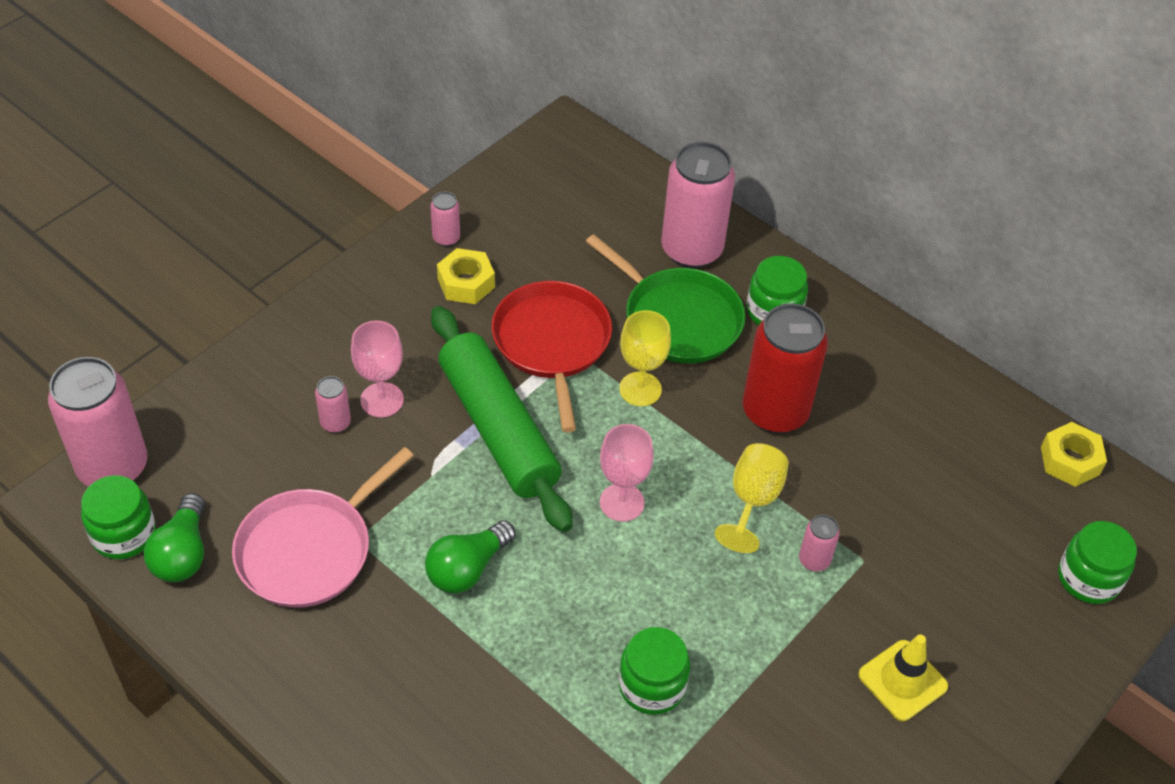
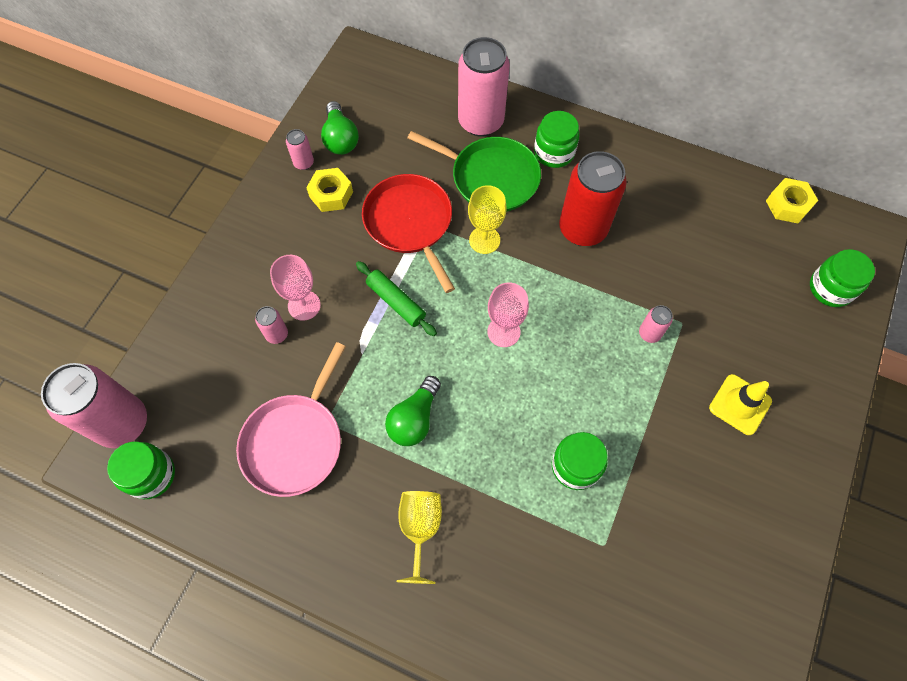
camera: 15 degrees left, 15 degrees up
green light bulb [144,493,205,582] -> green light bulb moved to [321,101,359,155]
green rolling pin [431,306,572,532] -> green rolling pin [356,261,437,336], size x0.50
yellow goblet [715,443,789,553] -> yellow goblet moved to [397,491,442,584]

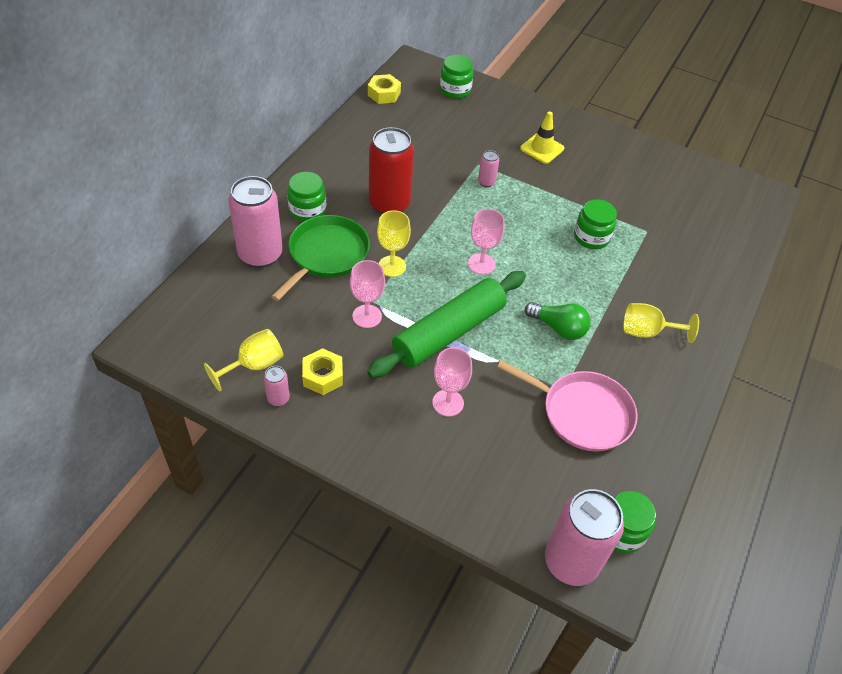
camera: 90 degrees left, 15 degrees down
pink can [255,306,288,344] -> none
green light bulb [321,101,359,155] -> yellow goblet [204,329,283,391]
green rolling pin [356,261,437,336] -> green rolling pin [367,271,526,378], size x1.99
red pan [362,174,455,293] -> pink goblet [350,260,385,328]

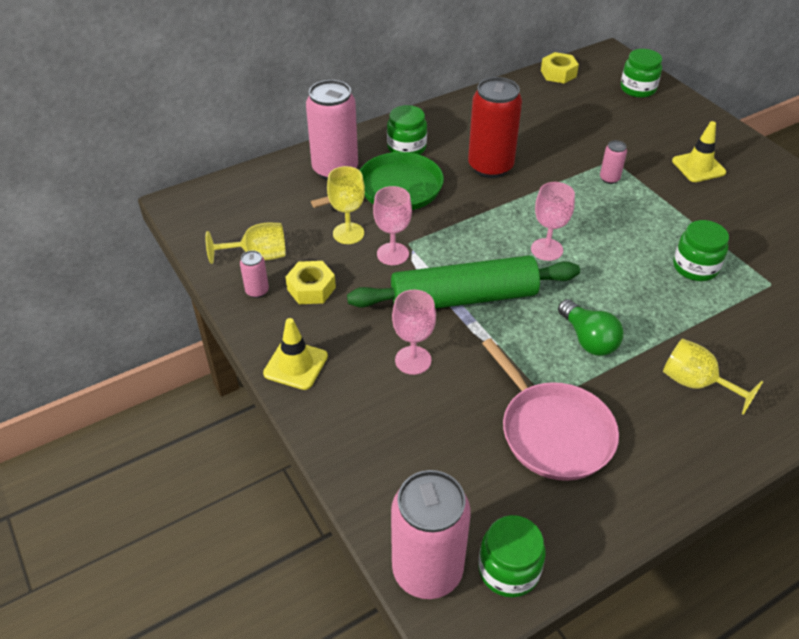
camera: 35 degrees right, 5 degrees down
yellow goblet [377,210,411,277] -> yellow goblet moved to [327,166,365,244]
none -> yellow traffic cone [263,318,328,390]

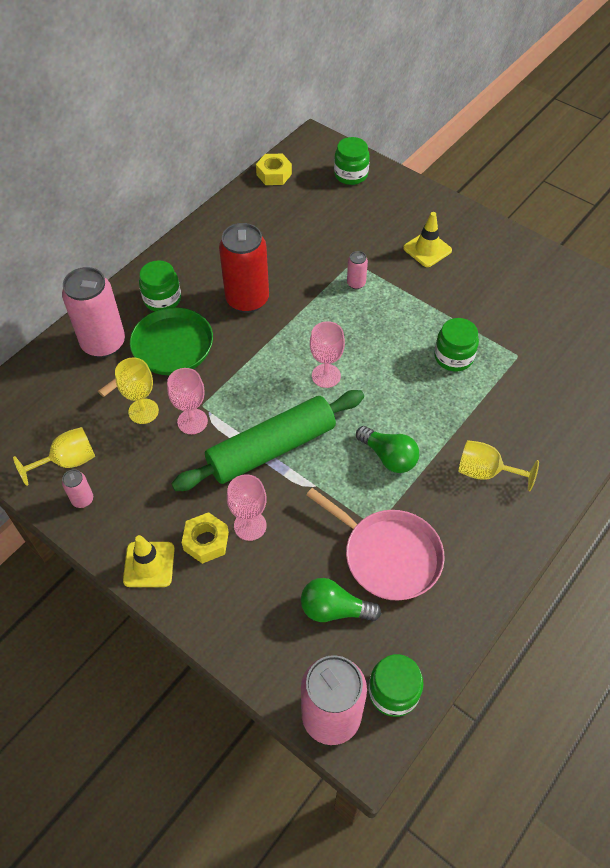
camera: 20 degrees left, 10 degrees up
yellow nut [285,261,336,304] -> yellow nut moved to [182,512,229,564]
none -> green light bulb [301,578,381,622]

